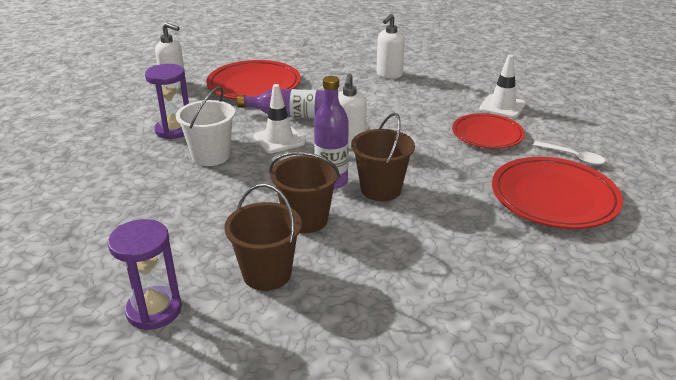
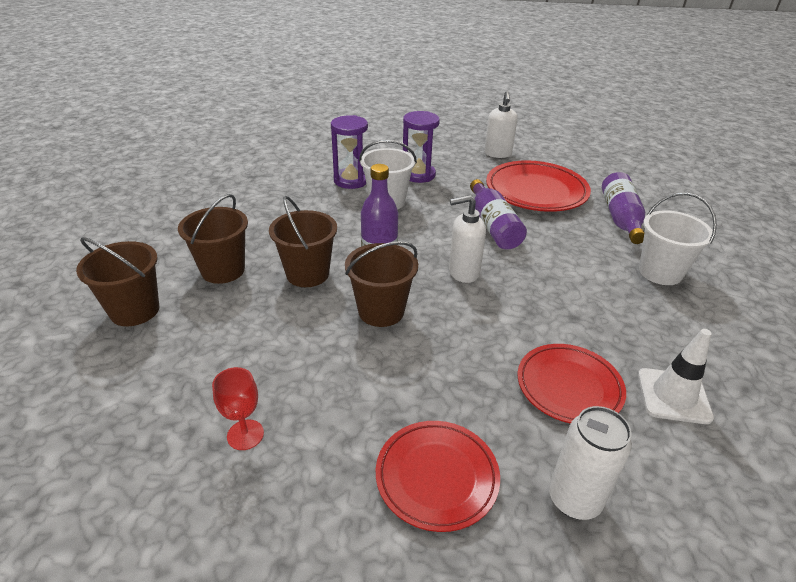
camera: 70 degrees right, 5 degrees up
purple hourglass [108,219,182,330] -> purple hourglass moved to [331,115,368,189]
white traffic cone [253,84,305,153] -> none
white soap dispenser [376,14,405,79] -> white bucket [639,193,717,285]
red plate [492,157,623,229] -> red plate [376,421,500,532], size x0.66
white spoon [533,141,605,165] -> white can [549,406,632,520]
none -> brown bucket [76,237,159,326]
none -> red goblet [212,367,264,450]
none -> purple bottle [602,172,645,244]

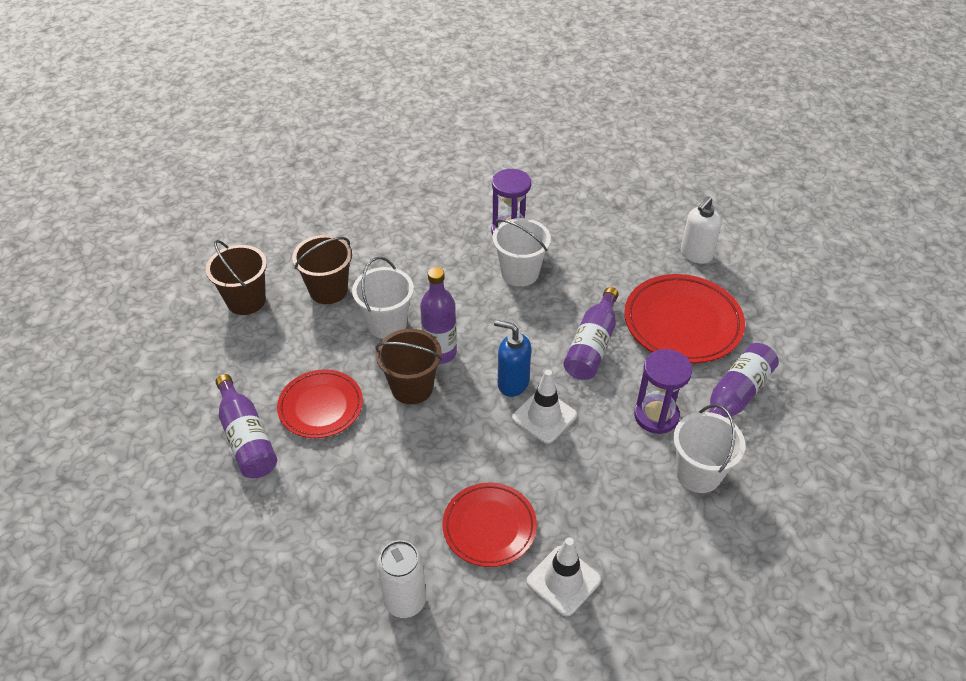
camera: 35 degrees right, 10 degrees up
red goblet [212,367,264,450] -> purple bottle [215,374,277,478]
brown bucket [269,196,337,287] -> white bucket [352,257,414,339]
red plate [376,421,500,532] -> red plate moved to [277,369,363,438]
purple hourglass [403,111,440,183] -> purple hourglass moved to [634,349,692,434]
white soap dispenser [449,195,486,283] -> blue soap dispenser [494,320,531,397]
none -> white traffic cone [512,369,577,444]

